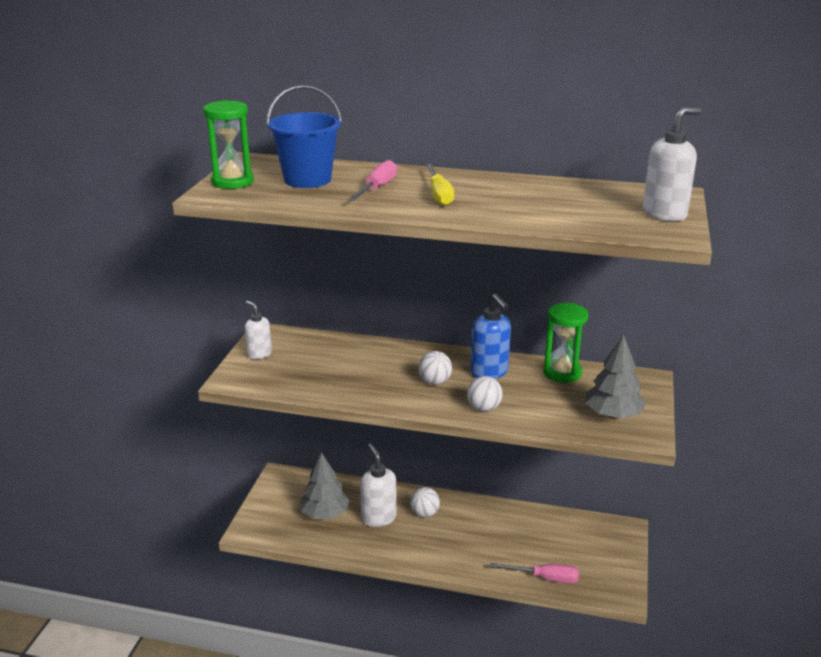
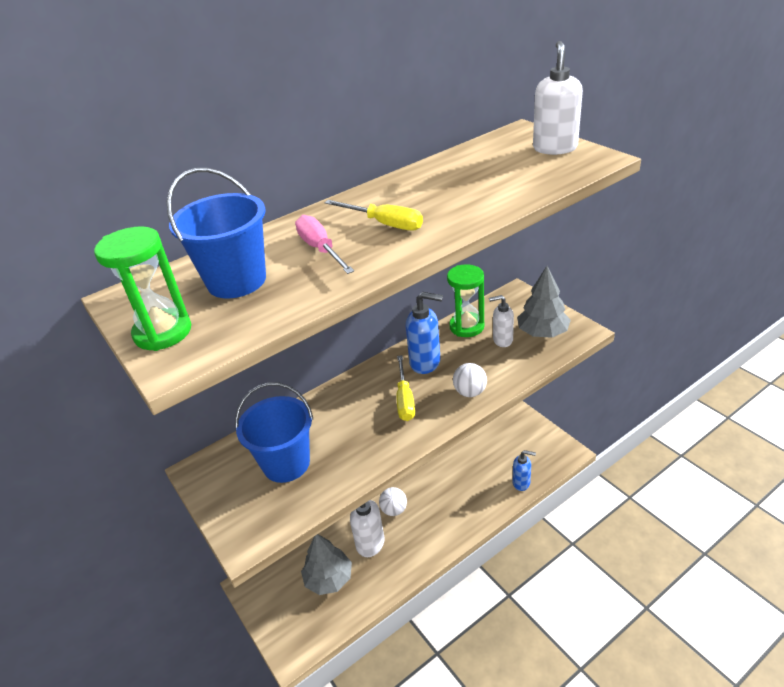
camera: 45 degrees left, 10 degrees up
white soap dispenser [245,301,272,359] -> white soap dispenser moved to [489,295,514,347]
white ball [418,351,452,385] -> yellow screwdriver [396,355,415,421]
pink screwdriver [490,563,579,583] -> blue soap dispenser [513,450,536,491]
none -> blue bucket [235,382,313,483]

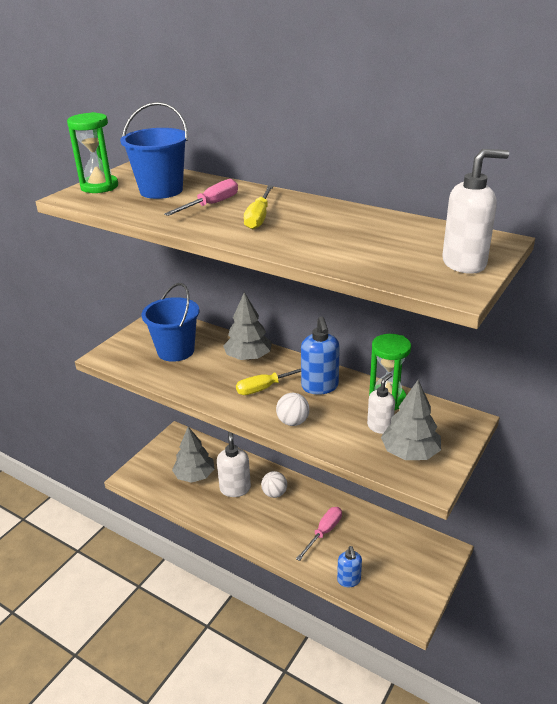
camera: 65 degrees right, 5 degrees down
white soap dispenser [489,295,514,347] -> white soap dispenser turned 60 degrees clockwise [367,373,395,434]
none -> grey tree [223,292,272,360]
none -> pink screwdriver [296,507,342,561]

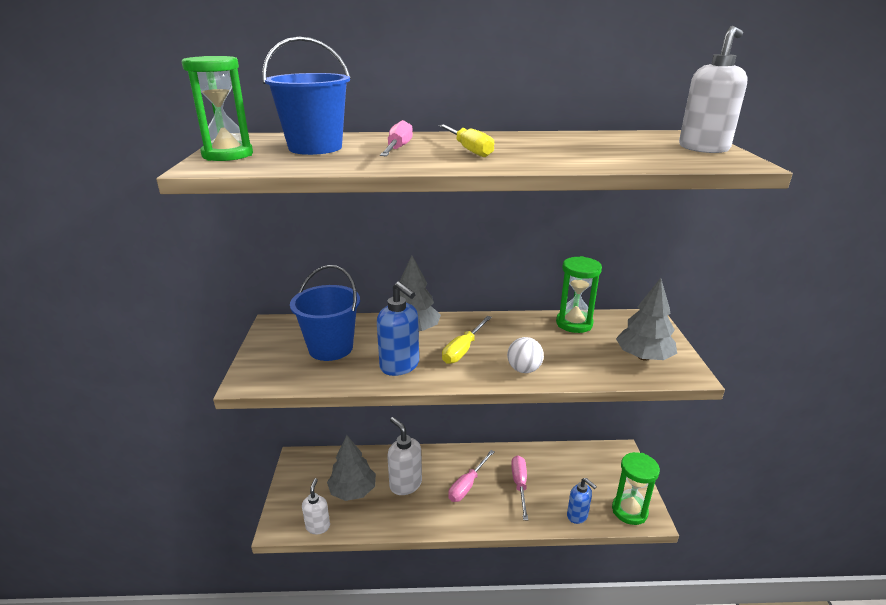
camera: 35 degrees left, 5 degrees down
white ball [261,471,287,498] -> none
blue soap dispenser [301,316,340,395] -> blue soap dispenser moved to [377,282,419,376]
white soap dispenser [367,373,395,434] -> white soap dispenser moved to [302,478,330,534]
none -> pink screwdriver [448,450,495,502]
none -> green hourglass [612,452,660,525]

